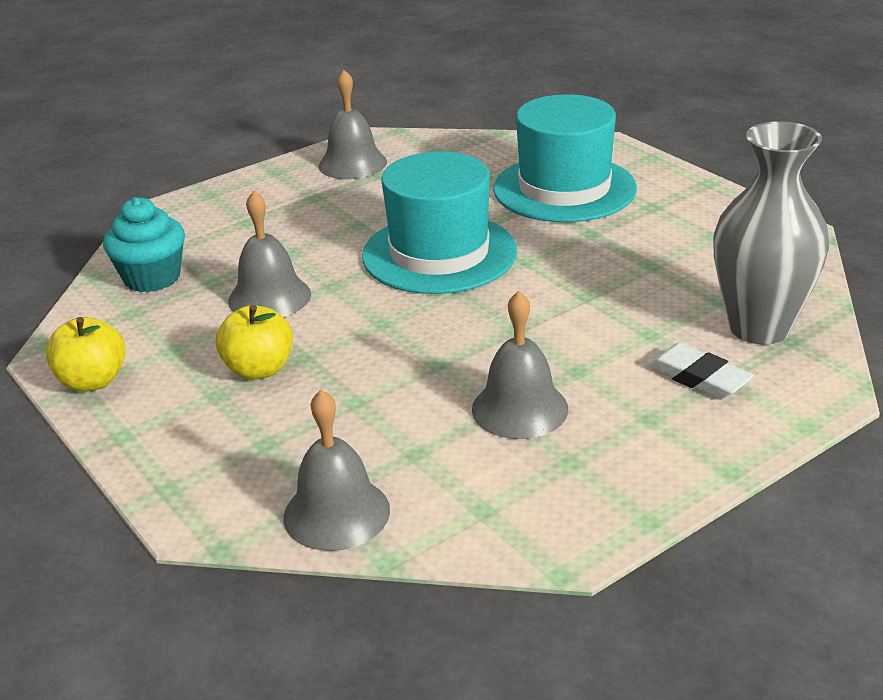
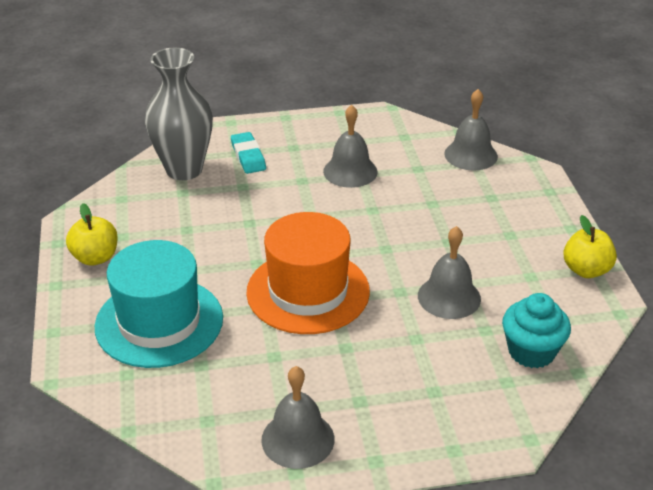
camera: 155 degrees left, 5 degrees up
yellow apple [216,305,293,380] -> yellow apple moved to [66,203,118,266]
turquoise hat [362,151,517,294] -> orange hat [246,212,370,334]
white eraser [648,343,754,400] -> turquoise eraser [231,132,266,174]

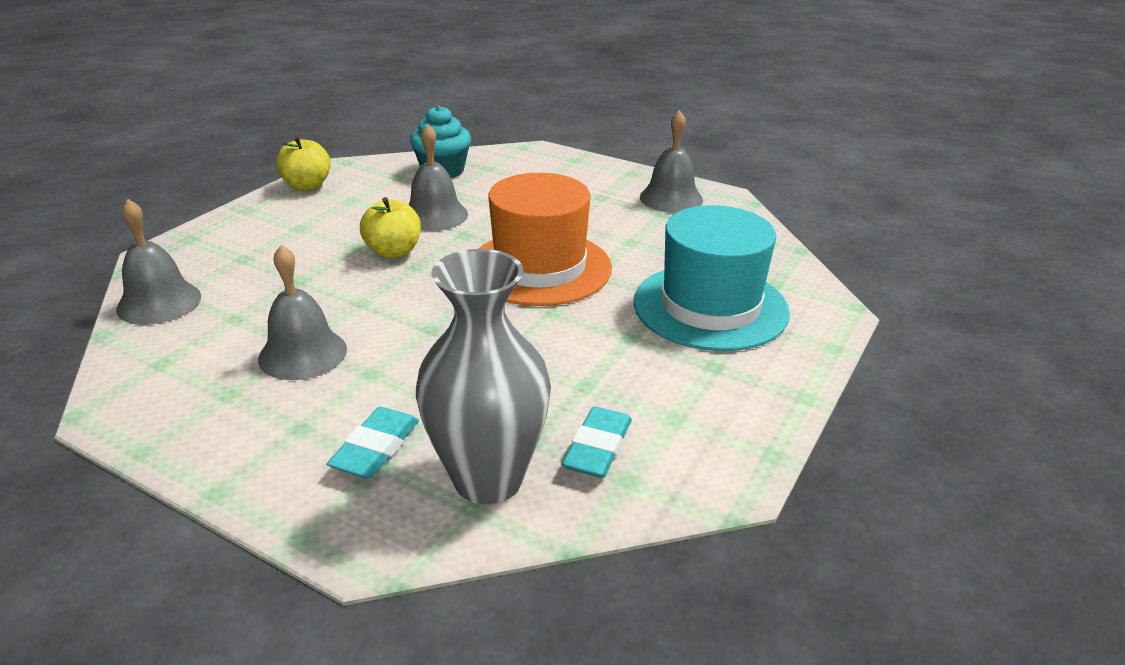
camera: 140 degrees left, 5 degrees down
yellow apple [66,203,118,266] -> yellow apple moved to [360,197,421,258]
none -> turquoise eraser [562,406,632,478]

